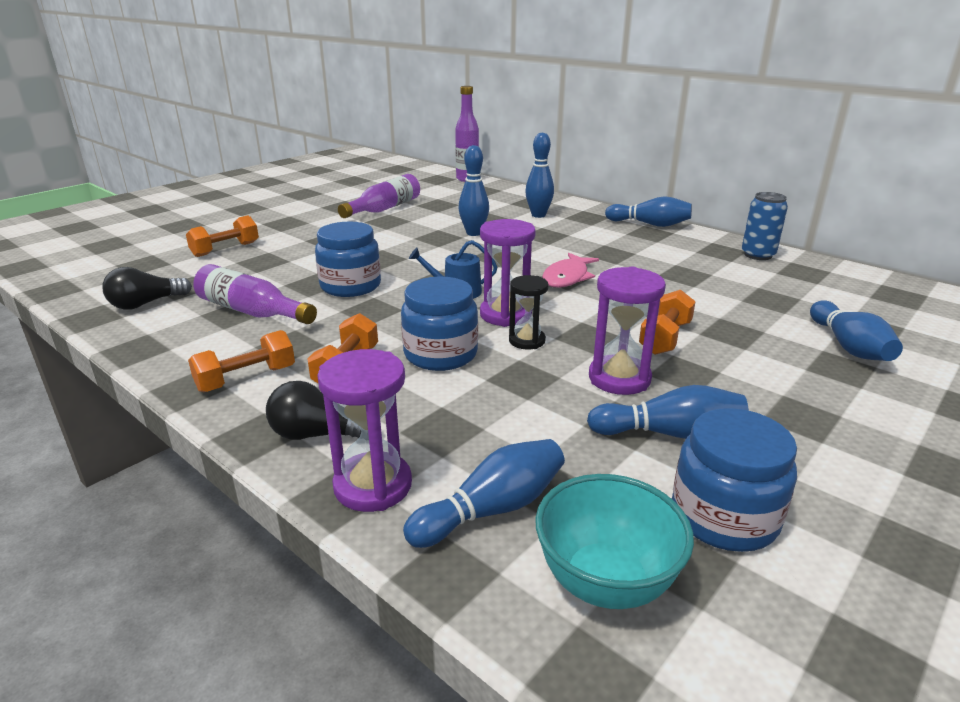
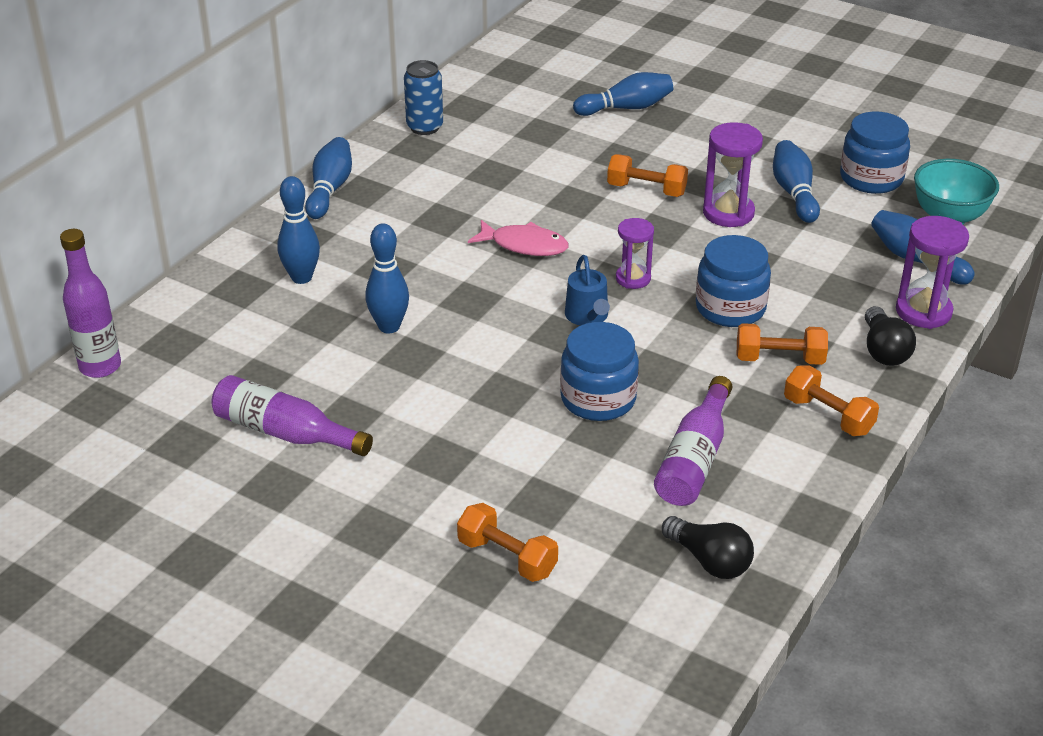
camera: 100 degrees left, 10 degrees up
purple hourglass [480,219,536,327] -> purple hourglass [616,218,654,289], size x0.65
black hourglass [509,275,549,350] -> none

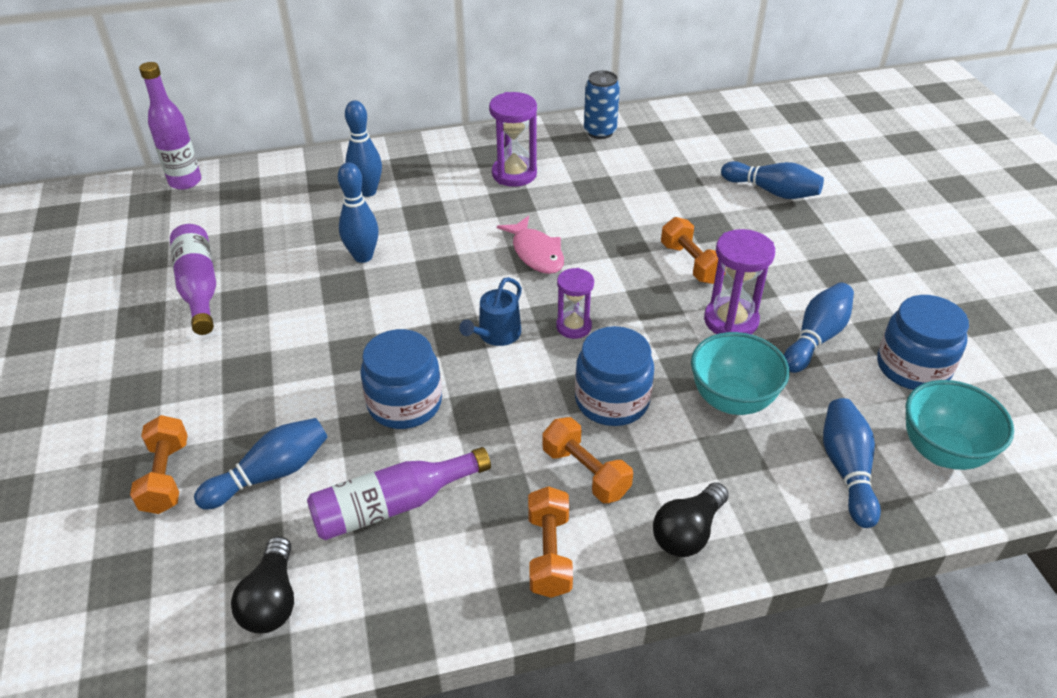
camera: 45 degrees right, 5 degrees up
blue bowling pin [305,137,352,219] -> blue bowling pin moved to [194,418,328,510]
purple hourglass [896,216,969,329] -> purple hourglass moved to [489,92,537,187]
none -> turquoise bowl [691,332,789,415]

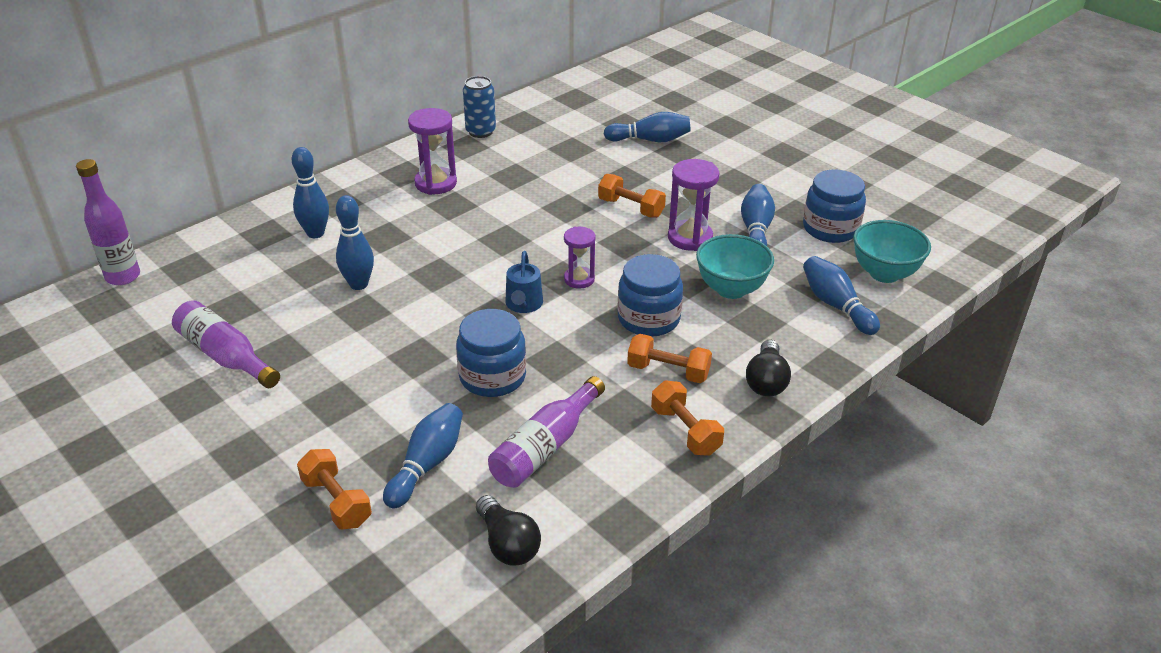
camera: 30 degrees left, 5 degrees down
pink fish [497,216,564,274] -> none

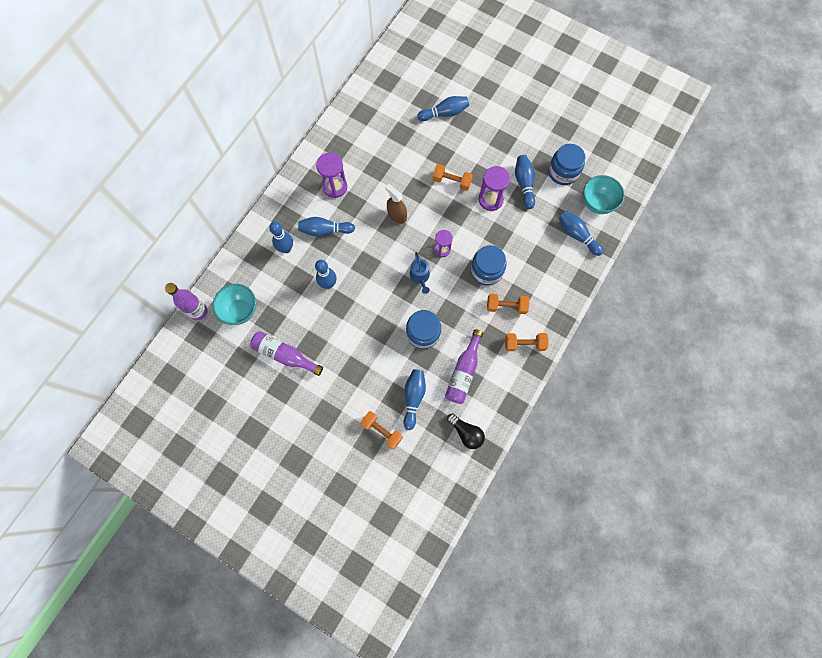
camera: 15 degrees left, 35 degrees up
blue can [463,76,496,138] -> none
orange dumbbell [651,380,724,456] -> orange dumbbell turned 45 degrees counterclockwise [505,333,549,351]
turquoise bowl [696,234,774,299] -> turquoise bowl moved to [213,284,256,325]
black light bulb [746,340,791,397] -> none
none -> blue bowling pin [298,217,355,237]
none -> brown spray bottle [385,184,407,224]

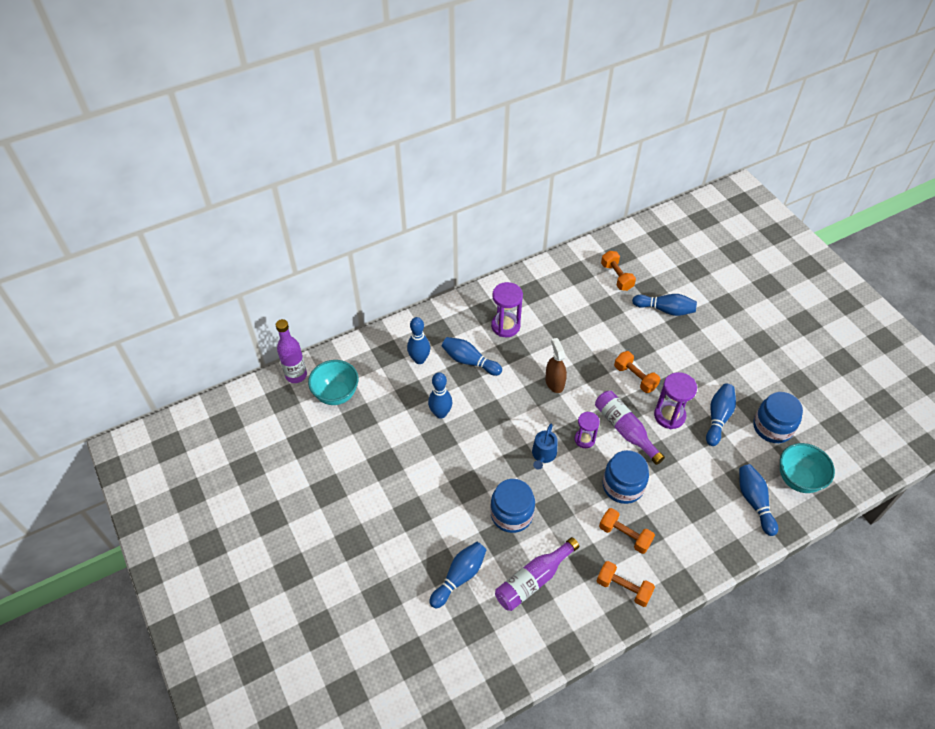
camera: 30 degrees right, 20 degrees down
purple bottle [250,331,323,376] -> purple bottle moved to [595,391,665,465]
orange dumbbell [360,411,403,449] -> orange dumbbell moved to [601,251,636,291]
black light bulb [447,413,485,449] -> none

